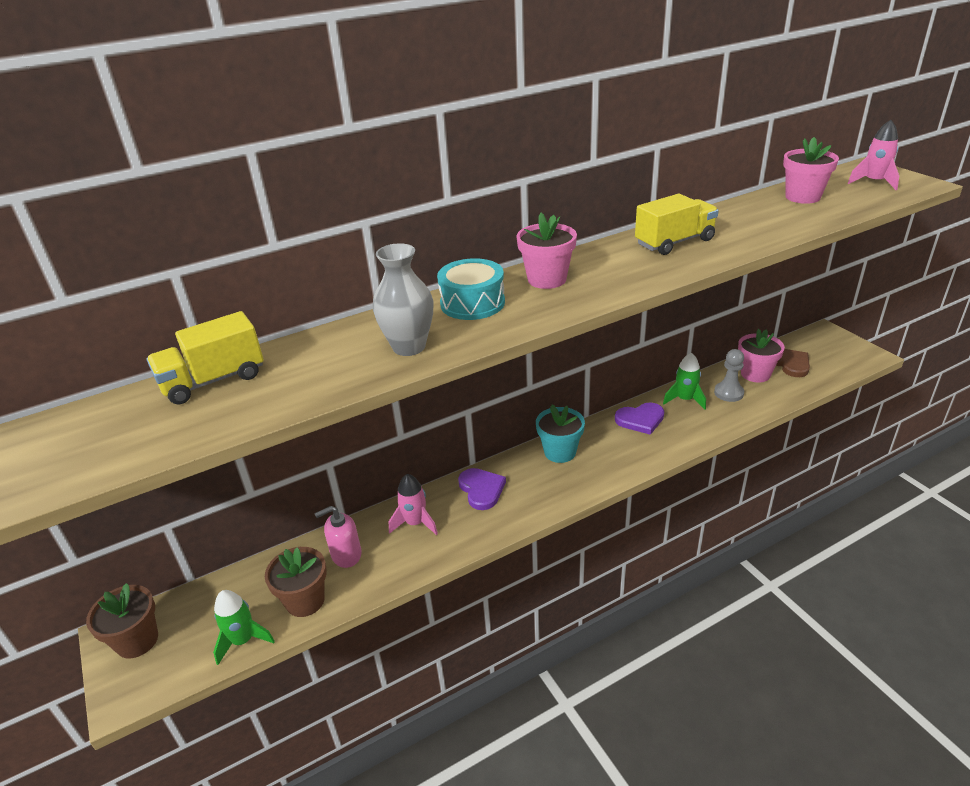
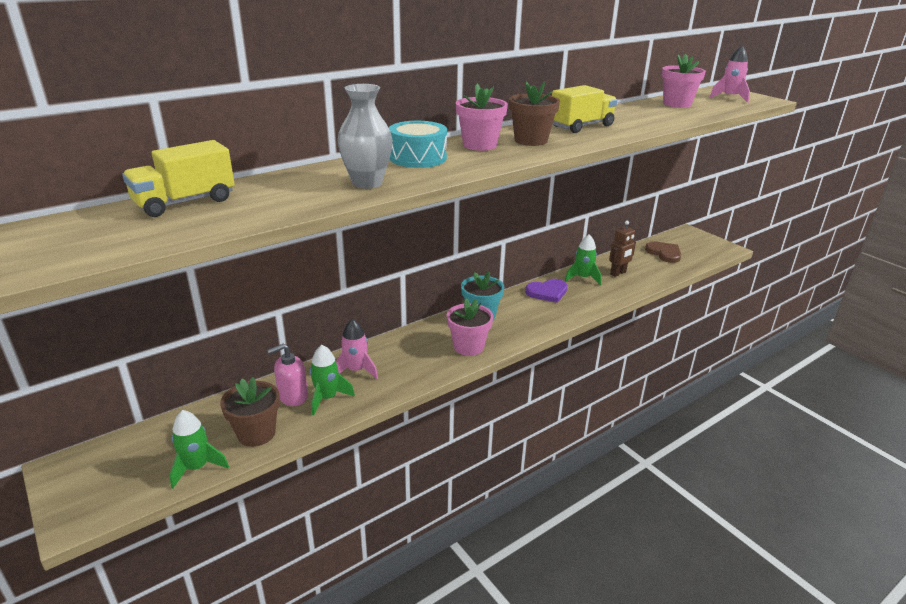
camera: 10 degrees left, 5 degrees down
brown flower pot [86,583,158,659] -> brown flower pot moved to [509,81,560,146]
purple heart [458,468,506,510] -> none
grey pawn [714,349,744,402] -> brown robot [609,220,636,277]
pink flower pot [738,329,785,382] -> pink flower pot moved to [447,298,493,356]
none -> green rocket [310,345,355,415]

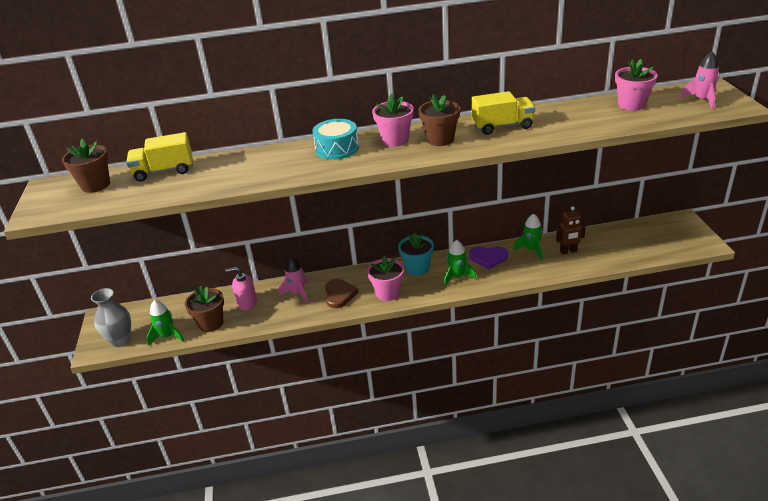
camera: 30 degrees right, 5 degrees up
green rocket [310,345,355,415] -> green rocket moved to [444,240,476,286]
grey vase [338,84,393,189] -> grey vase moved to [91,288,131,347]
brown heart [645,241,681,263] -> brown heart moved to [325,279,359,308]
none -> brown flower pot [62,138,110,193]

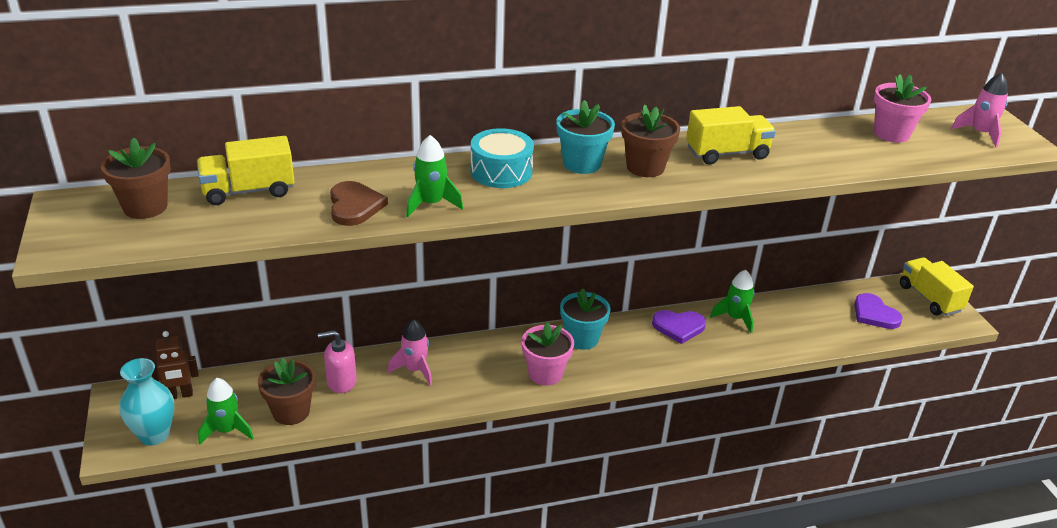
camera: 10 degrees left, 0 degrees up
grey vase [91,288,131,347] -> turquoise vase [120,358,174,446]
brown heart [325,279,359,308] -> brown heart moved to [330,181,388,226]
pink flower pot [372,94,414,147] -> turquoise flower pot [556,100,615,174]
green rocket [444,240,476,286] -> green rocket moved to [406,135,463,217]
brown robot [556,206,586,254] -> brown robot moved to [152,331,199,399]
none -> purple heart [854,293,903,329]
none -> yellow truck [900,257,974,316]

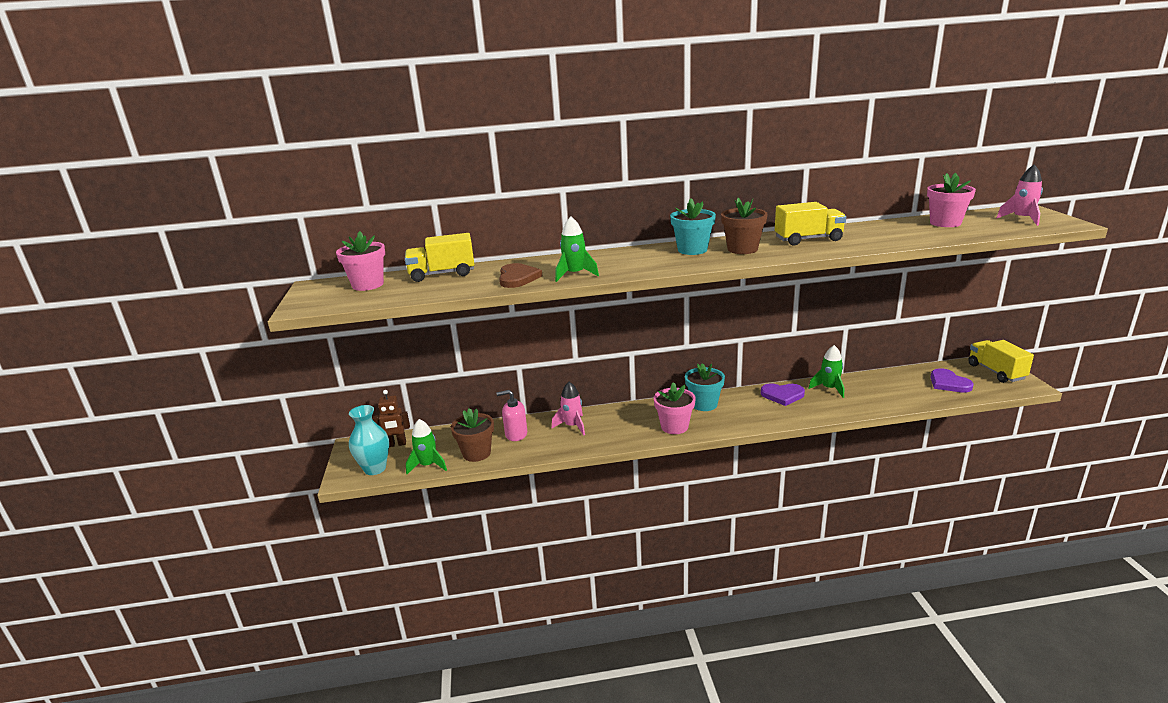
camera: 10 degrees right, 10 degrees down
brown flower pot [101,138,171,219] -> pink flower pot [336,231,385,291]
turquoise drum [470,128,534,188] -> none

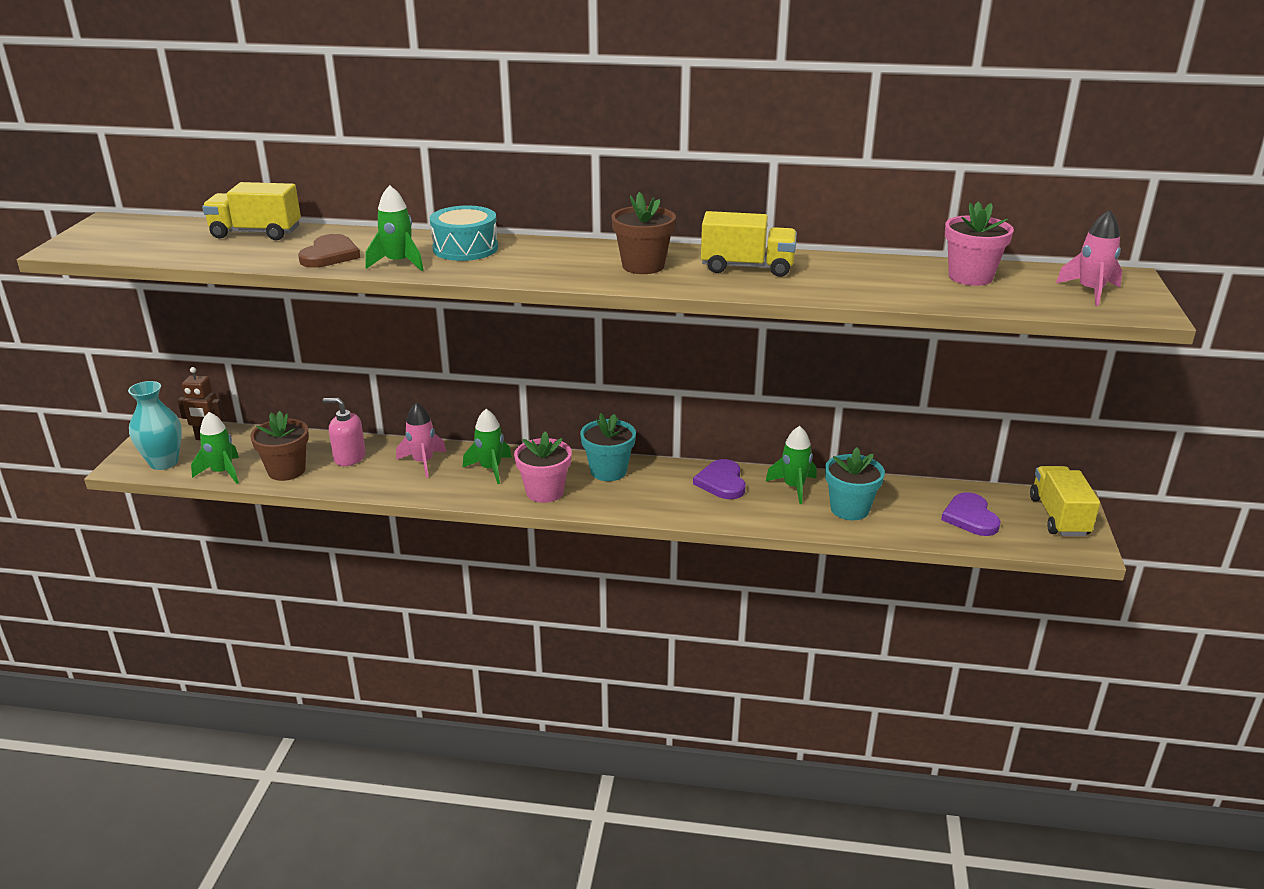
camera: 15 degrees right, 5 degrees up
pink flower pot [336,231,385,291] -> none
turquoise flower pot [670,198,716,255] -> turquoise flower pot moved to [825,448,885,520]
purple heart [761,383,805,406] -> purple heart turned 60 degrees clockwise [693,459,746,499]
none -> turquoise drum [430,205,498,261]
none -> green rocket [463,409,512,484]

